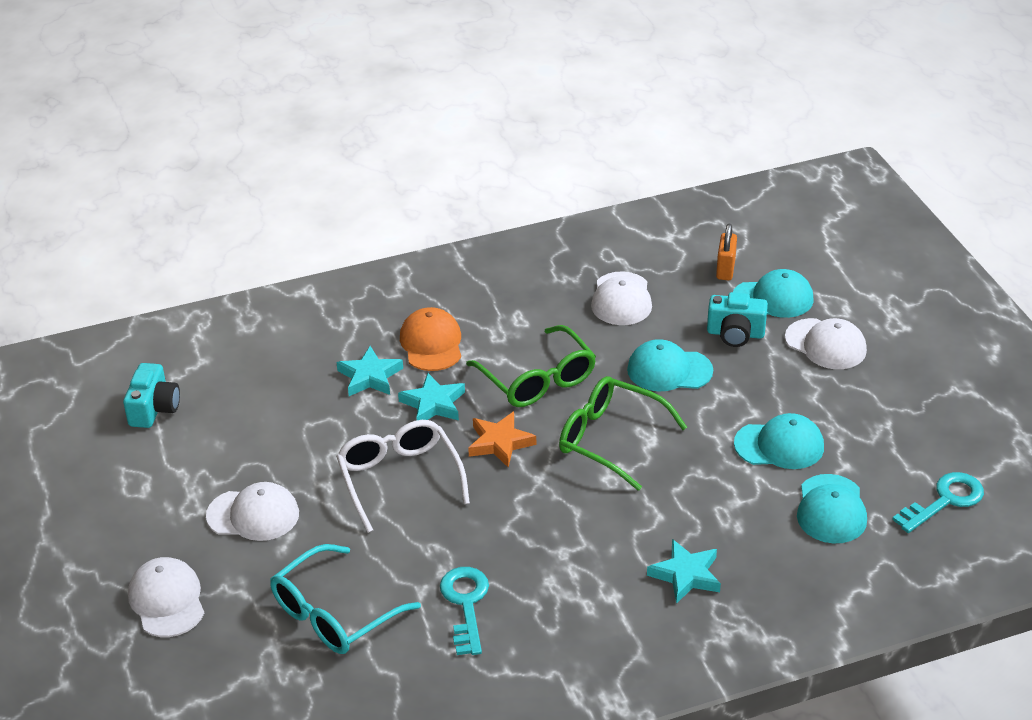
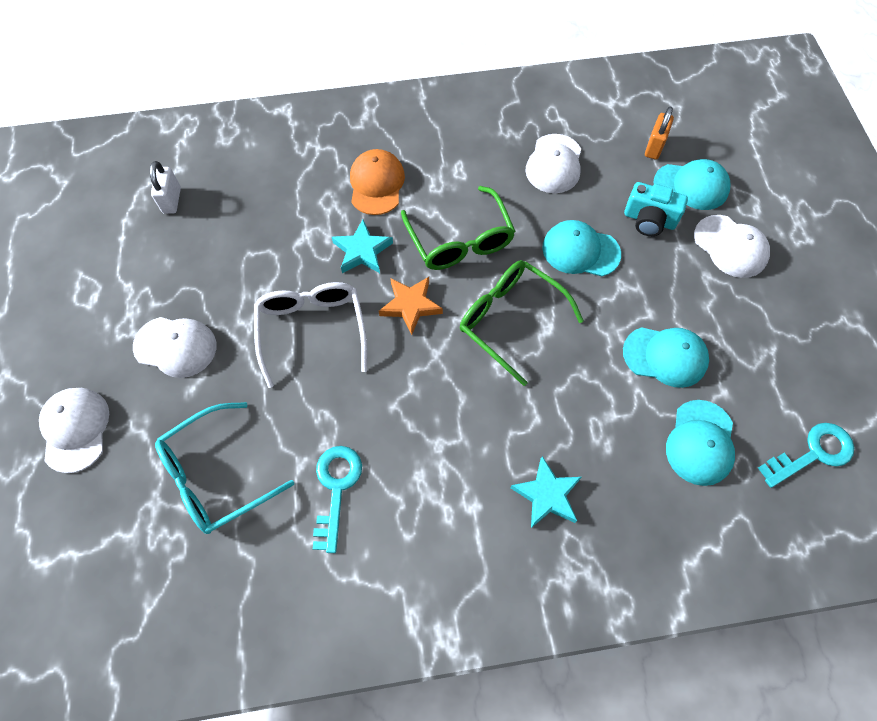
camera: 10 degrees right, 25 degrees up
turquoise camera [123,363,180,428] -> none
turquoise star [337,346,403,396] -> none
none -> white padlock [150,161,181,214]

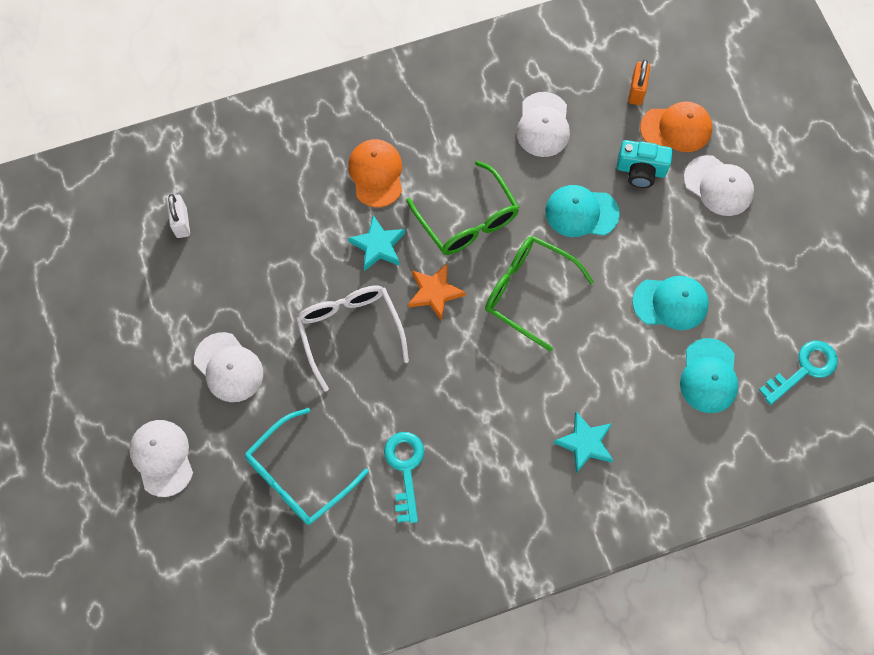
camera: 10 degrees left, 5 degrees up
white cap [133,317,216,378] -> white cap turned 45 degrees clockwise [194,332,263,402]
turquoise cap [653,159,731,210] -> orange cap [640,101,712,152]

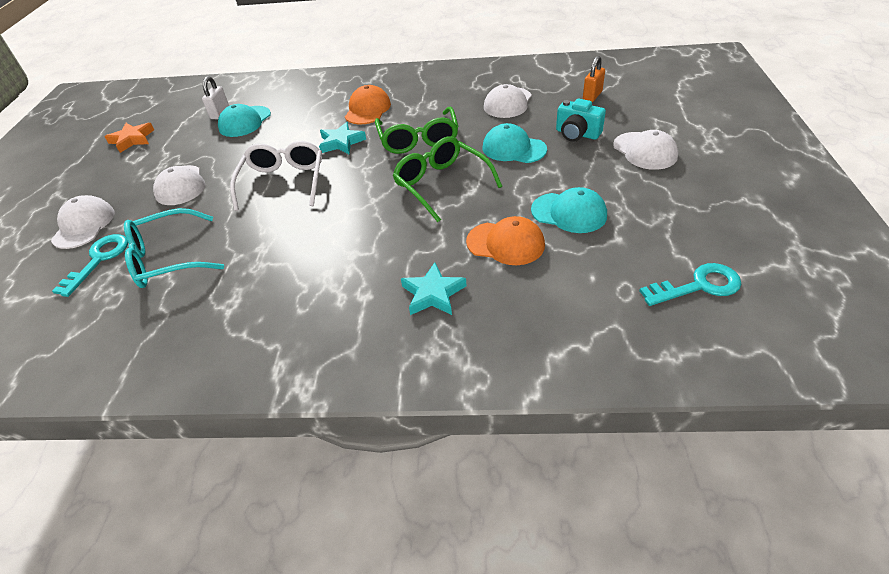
camera: 25 degrees right, 25 degrees down
turquoise key [384,432,424,523] -> turquoise key moved to [52,234,128,297]
orange star [408,264,466,321] -> orange star moved to [105,123,154,153]
orange cap [640,101,712,152] -> orange cap moved to [466,216,545,265]
turquoise cap [680,338,739,413] -> turquoise cap moved to [218,104,271,137]

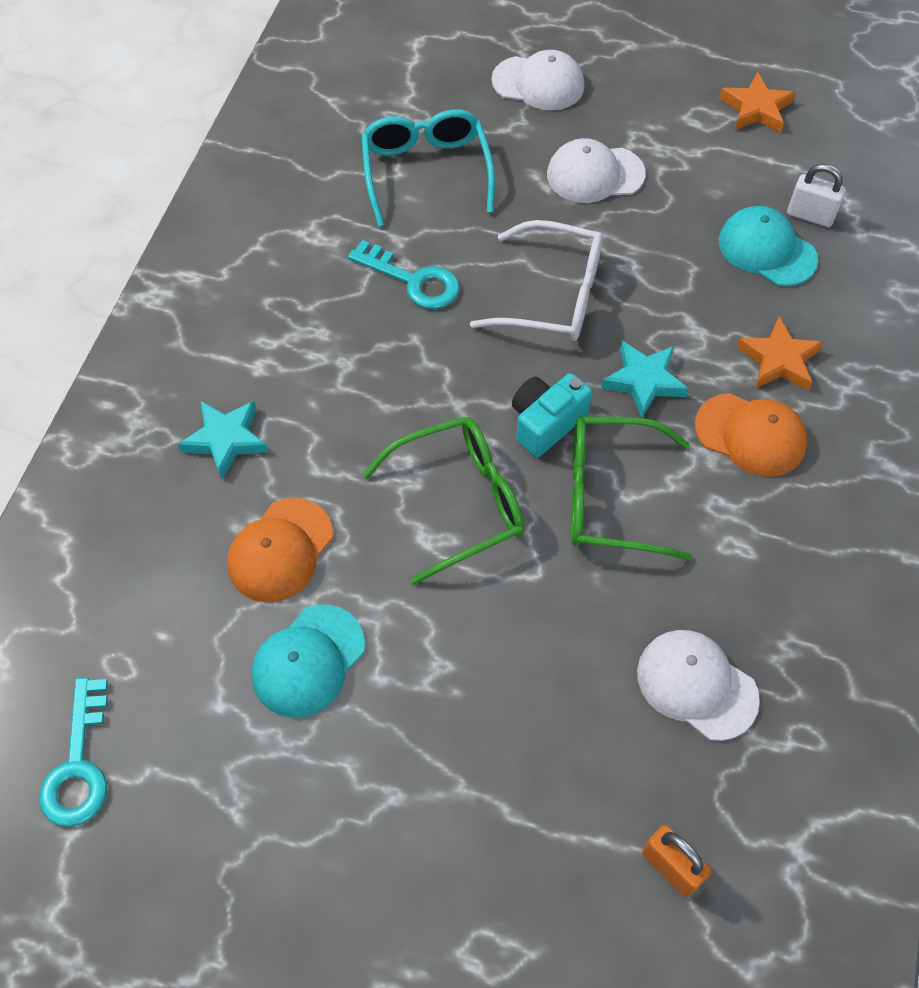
camera: 100 degrees right, 15 degrees up
turquoise key [52,234,128,297] -> turquoise key moved to [348,240,460,309]
turquoise cap [483,123,547,163] -> none
turquoise camera [556,99,606,142] -> turquoise camera moved to [512,373,592,457]
white cap [613,130,678,170] -> none
none -> orange star [736,317,824,391]

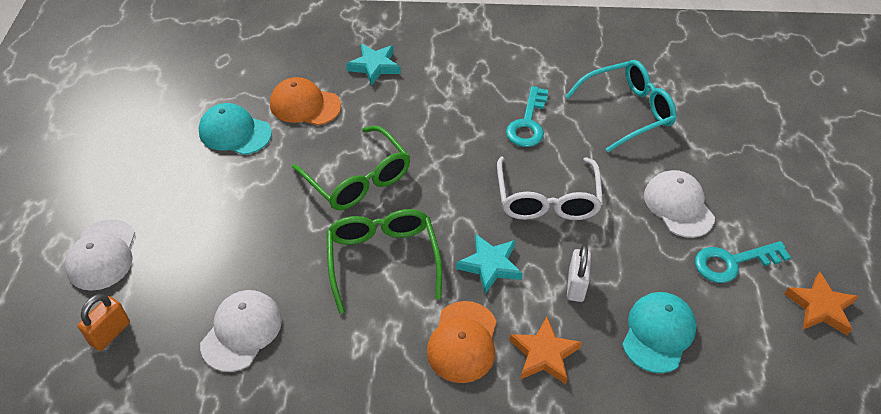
camera: 75 degrees right, 10 degrees down
turquoise key [39,677,108,827] -> turquoise key moved to [695,241,791,283]
white cap [492,50,584,111] -> white cap moved to [65,219,135,291]
turquoise camera [512,373,592,457] -> none
white padlock [787,164,846,227] -> white padlock moved to [567,245,591,302]

